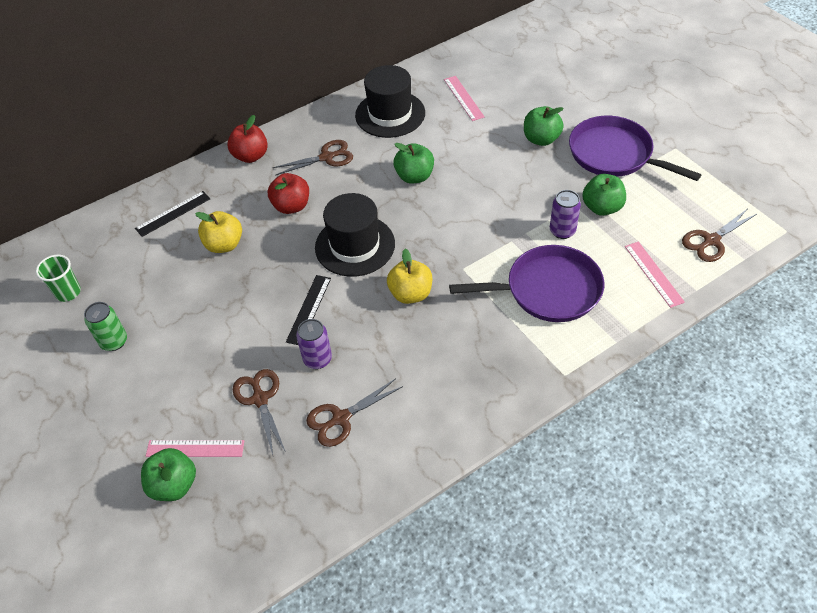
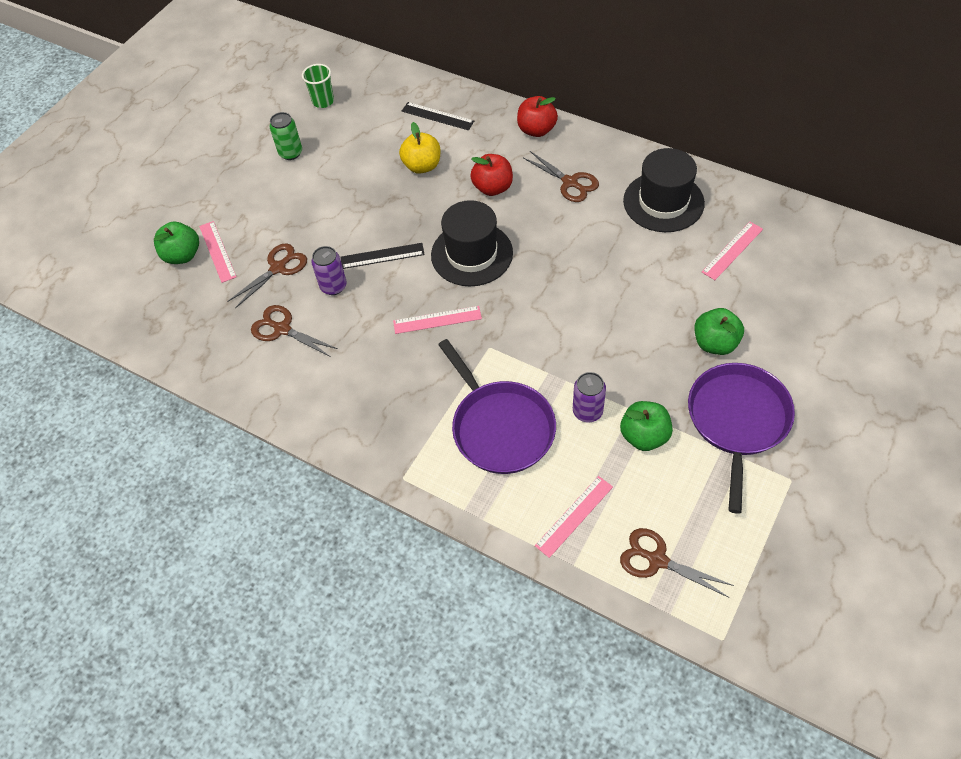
camera: 65 degrees right, 5 degrees up
yellow apple [387,249,432,304] -> pink ruler [393,306,482,334]
green apple [393,143,434,183] -> none

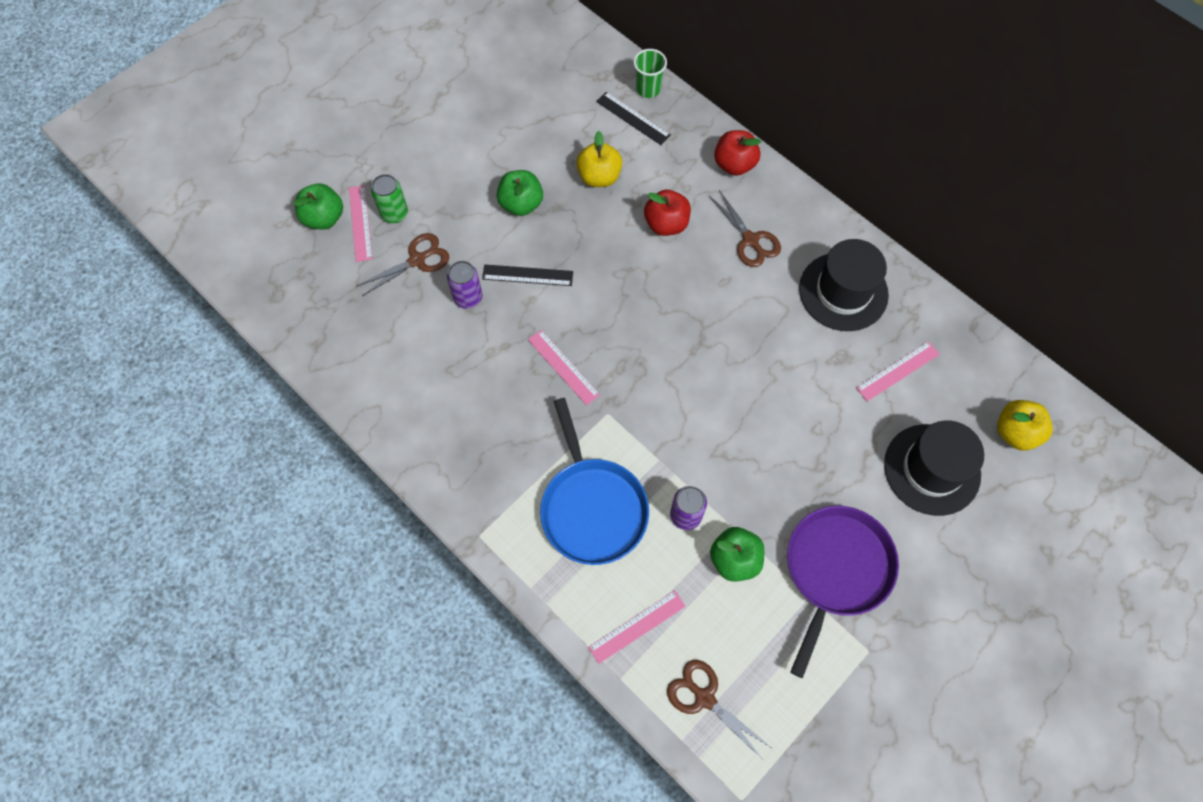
camera: 10 degrees right, 10 degrees up
brown scissors [251,305,338,357] -> none
green can [269,112,302,160] -> green can moved to [371,174,408,223]
green cup [302,64,334,108] -> green cup moved to [633,49,667,98]
pink ruler [393,306,482,334] -> pink ruler turned 45 degrees clockwise [528,330,600,405]
black hat [431,200,513,286] -> black hat moved to [884,420,984,516]
purple pan [438,339,556,474] -> blue pan [540,398,649,565]
green apple [694,308,744,355] -> green apple moved to [497,170,543,216]
none -> yellow apple [997,400,1053,451]

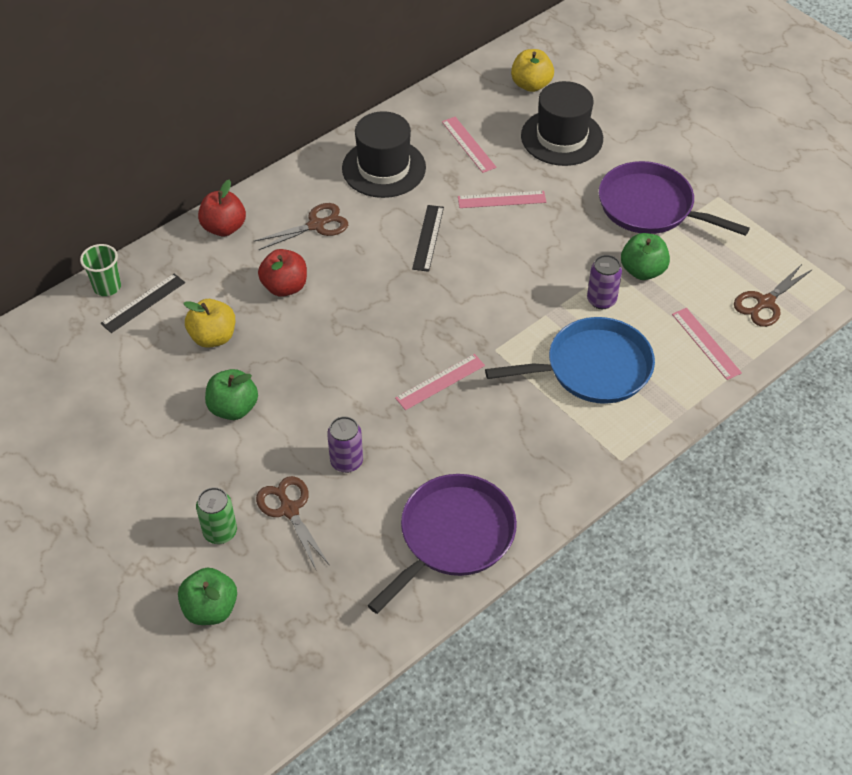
camera: 85 degrees left, 15 degrees down
pink ruler [349,185,373,262] -> pink ruler moved to [458,191,546,208]
black ruler [482,264,573,286] -> black ruler moved to [412,205,444,272]
none -> purple pan [367,474,517,614]

